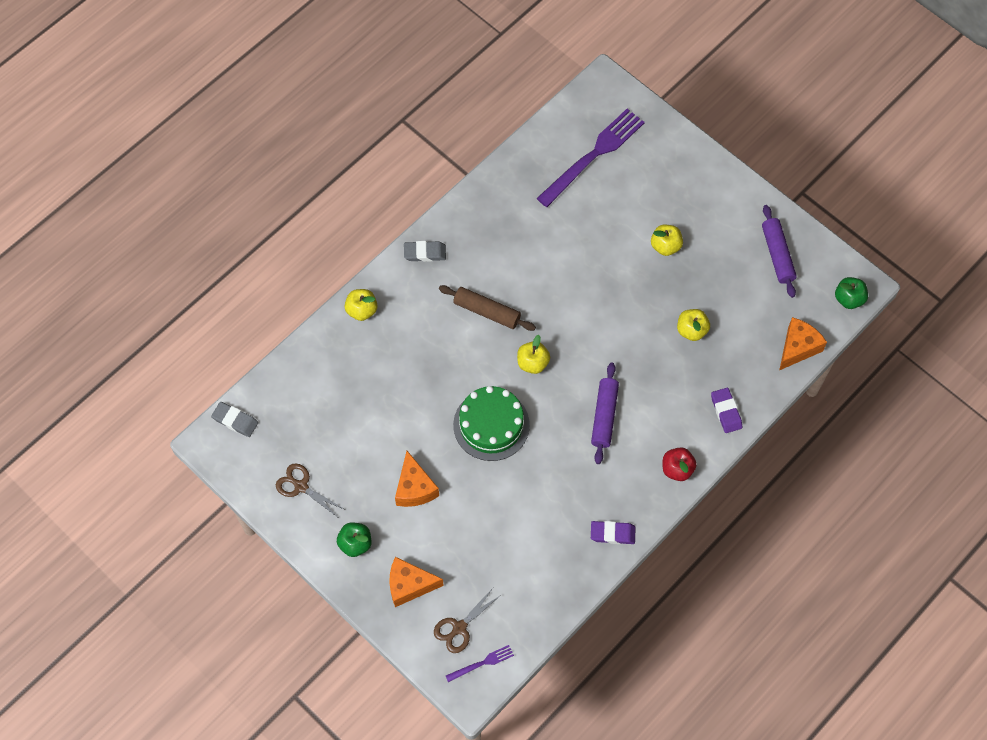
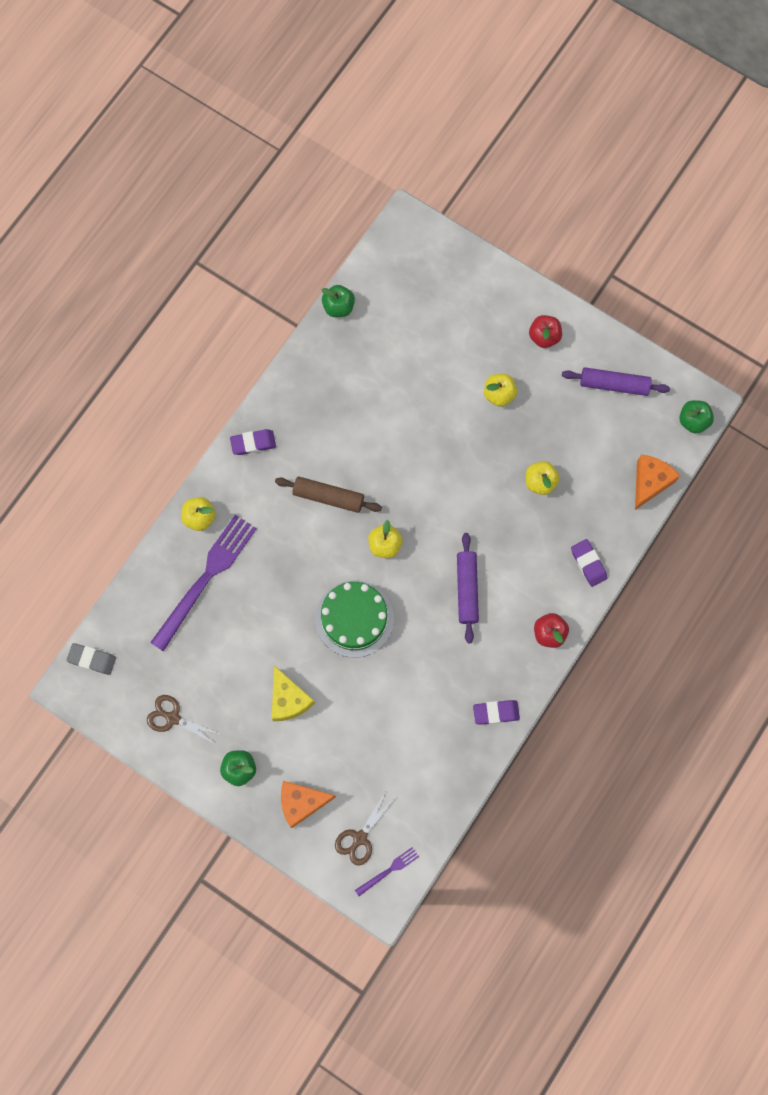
camera: 10 degrees left, 10 degrees up
orange cheese [395,451,439,507] -> yellow cheese [272,666,315,721]
grey eraser [404,241,446,262] -> purple eraser [230,429,276,455]
purple fork [537,109,645,207] -> purple fork moved to [150,515,257,651]
purple rolling pin [762,205,797,298] -> purple rolling pin turned 60 degrees counterclockwise [562,367,670,396]
none -> green apple [321,285,355,317]
none -> red apple [529,315,562,348]

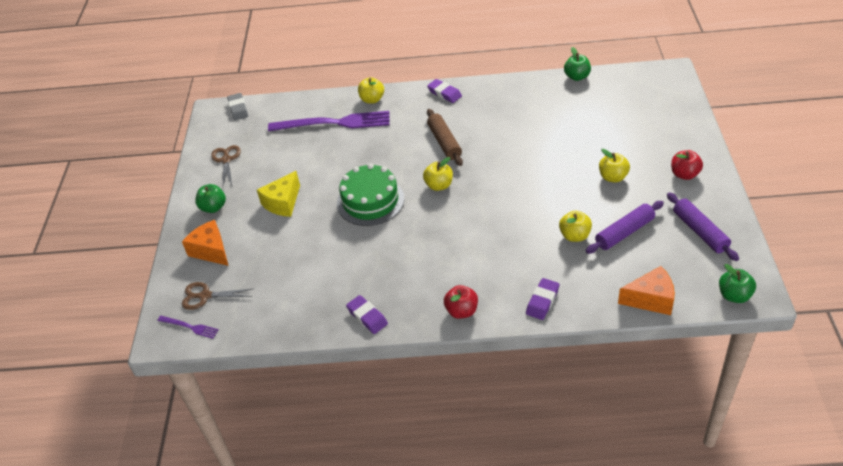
camera: 60 degrees right, 30 degrees down
purple rolling pin [457,533,479,643] -> purple rolling pin moved to [586,201,664,254]

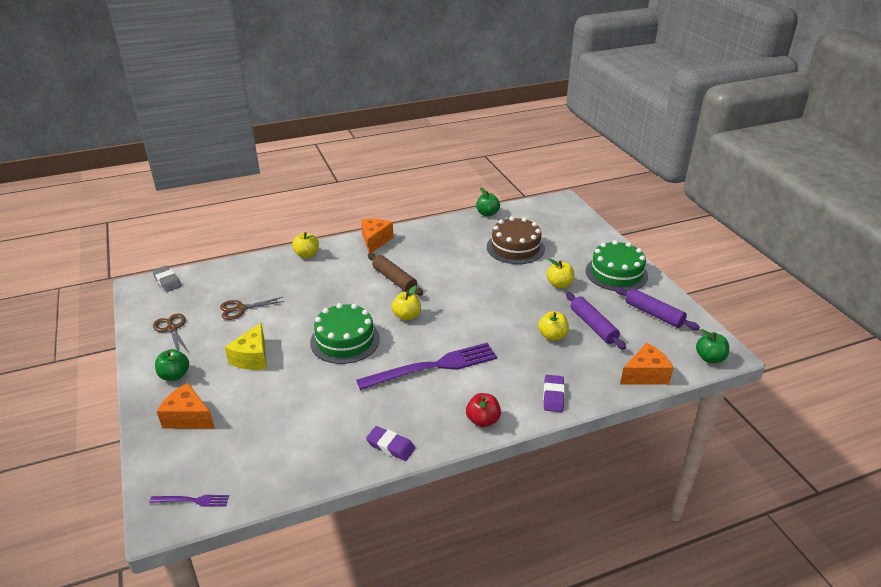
camera: 25 degrees left, 10 degrees down
brown scissors [182,282,252,310] -> brown scissors moved to [220,297,285,320]
purple fork [268,111,389,131] -> purple fork moved to [356,343,497,390]
purple eraser [427,79,462,103] -> orange cheese [361,219,393,253]
purple rolling pin [586,201,664,254] -> purple rolling pin turned 60 degrees counterclockwise [566,292,626,350]
red apple [671,150,703,180] -> green cake [586,240,648,292]
none -> brown cake [487,217,545,264]

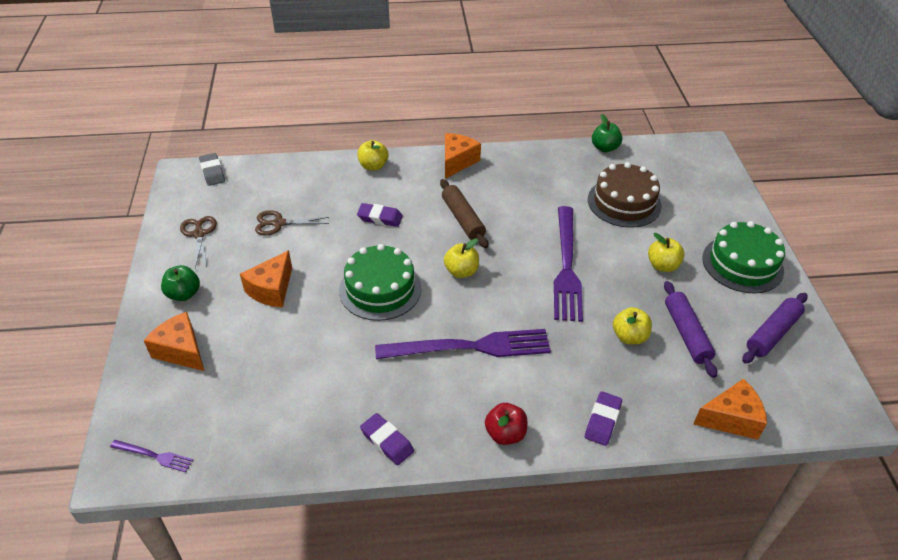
camera: 15 degrees right, 10 degrees up
yellow cheese [225,323,267,370] -> orange cheese [240,250,292,307]
purple rolling pin [614,287,700,330] -> purple rolling pin turned 75 degrees clockwise [742,293,808,364]
green apple [696,329,729,363] -> none
none -> purple eraser [357,203,403,227]
none -> purple fork [554,206,583,322]

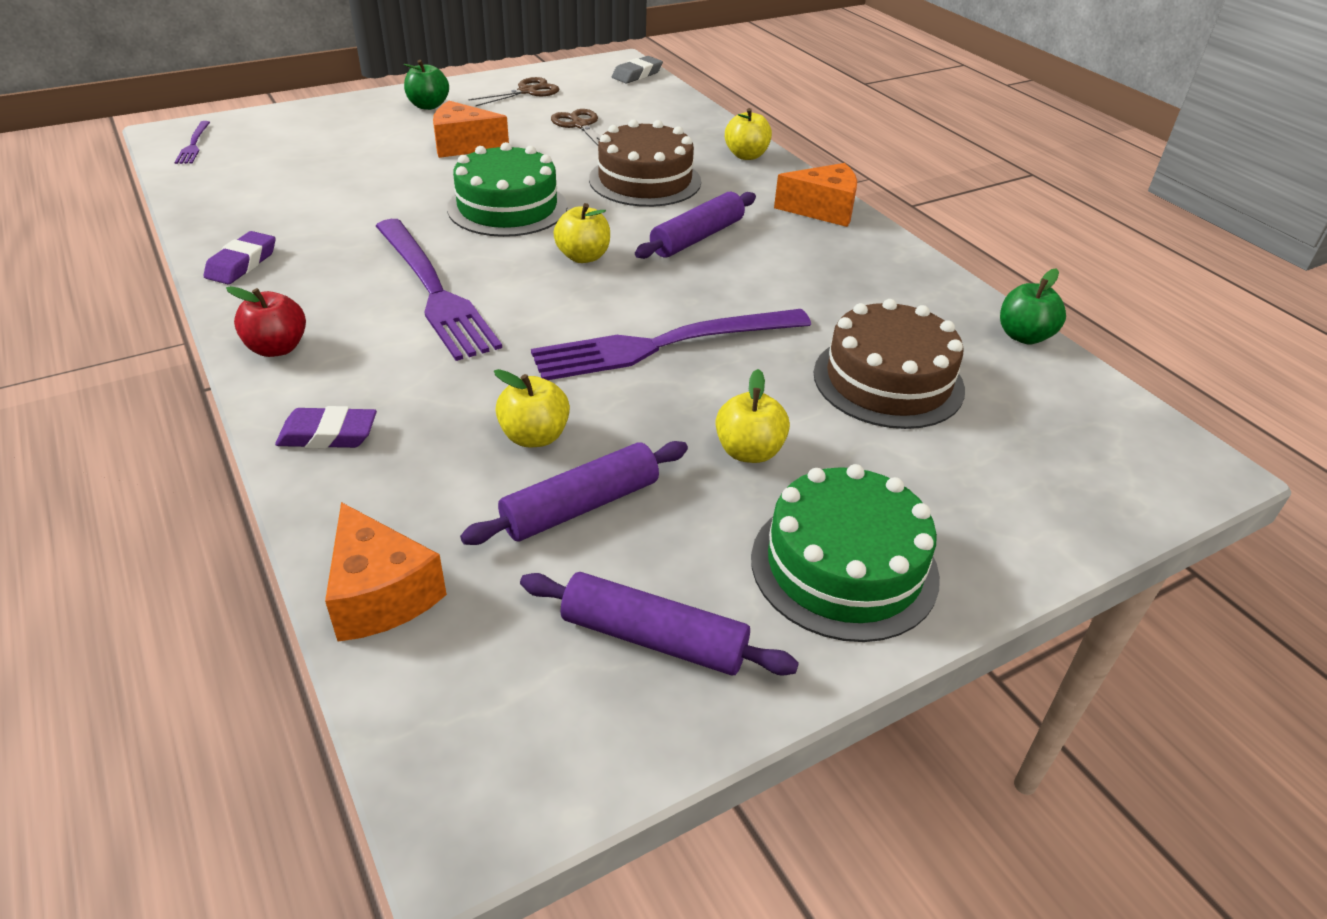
camera: 65 degrees right, 5 degrees down
orange cheese [144,312,204,371] -> none
purple eraser [357,203,403,227] -> brown cake [589,119,701,207]
brown rolling pin [440,179,488,248] -> purple rolling pin [635,192,756,259]

